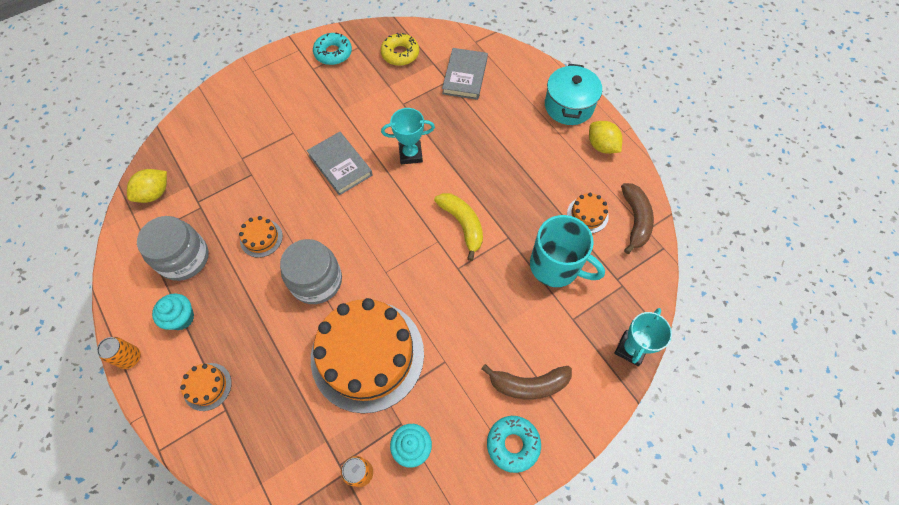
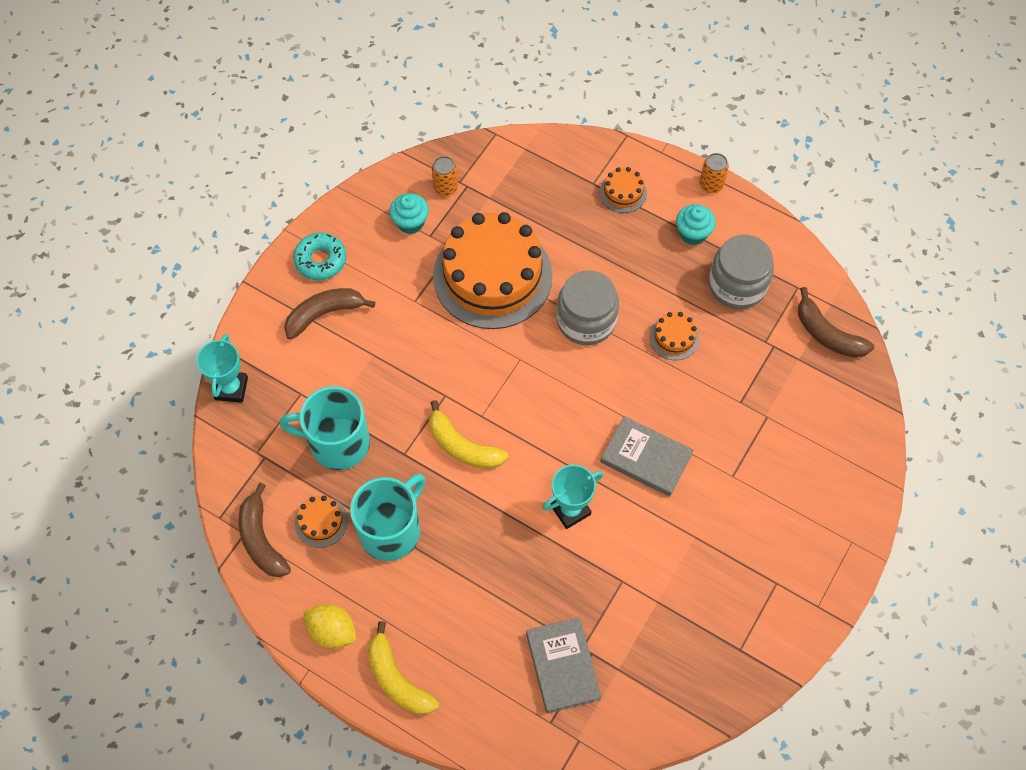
camera: 155 degrees right, 0 degrees up
yellow lemon [127,169,167,203] -> brown banana [798,287,874,358]
turquoise donut [313,32,352,65] -> none
yellow donut [381,33,419,66] -> none
turquoise pot [545,64,602,125] -> yellow banana [368,621,439,715]
none -> turquoise mug [350,474,426,561]

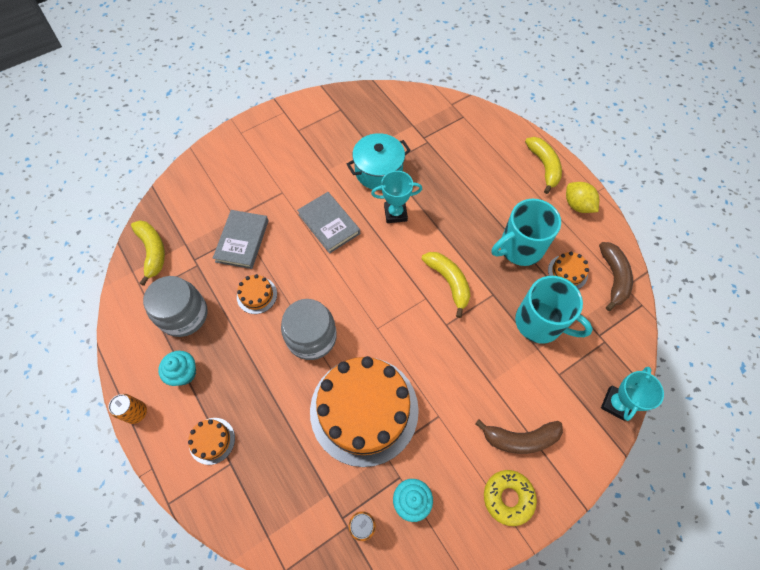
camera: 155 degrees left, 0 degrees up
turquoise donut [293,233,346,280] -> yellow donut [484,470,537,526]
grey book [526,617,602,713] -> grey book moved to [213,210,269,269]
brown banana [798,287,874,358] -> yellow banana [131,220,165,286]
none -> turquoise pot [347,133,411,190]

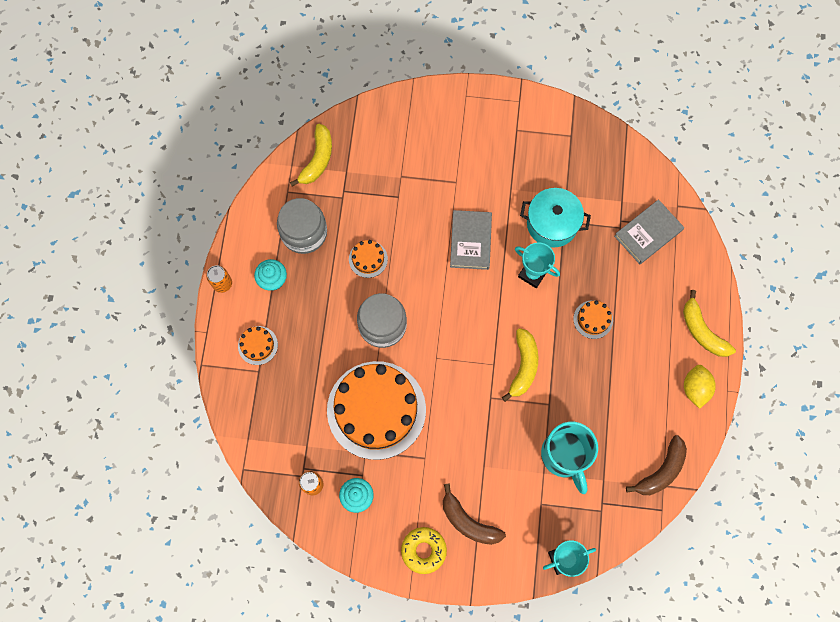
camera: 40 degrees right, 10 degrees up
grey book [213,210,269,269] -> grey book moved to [614,200,684,264]
turquoise mug [492,199,561,266] -> none
yellow banana [525,137,562,194] -> yellow banana turned 120 degrees clockwise [683,290,736,357]
orange cake [548,252,589,289] -> orange cake moved to [573,300,613,339]

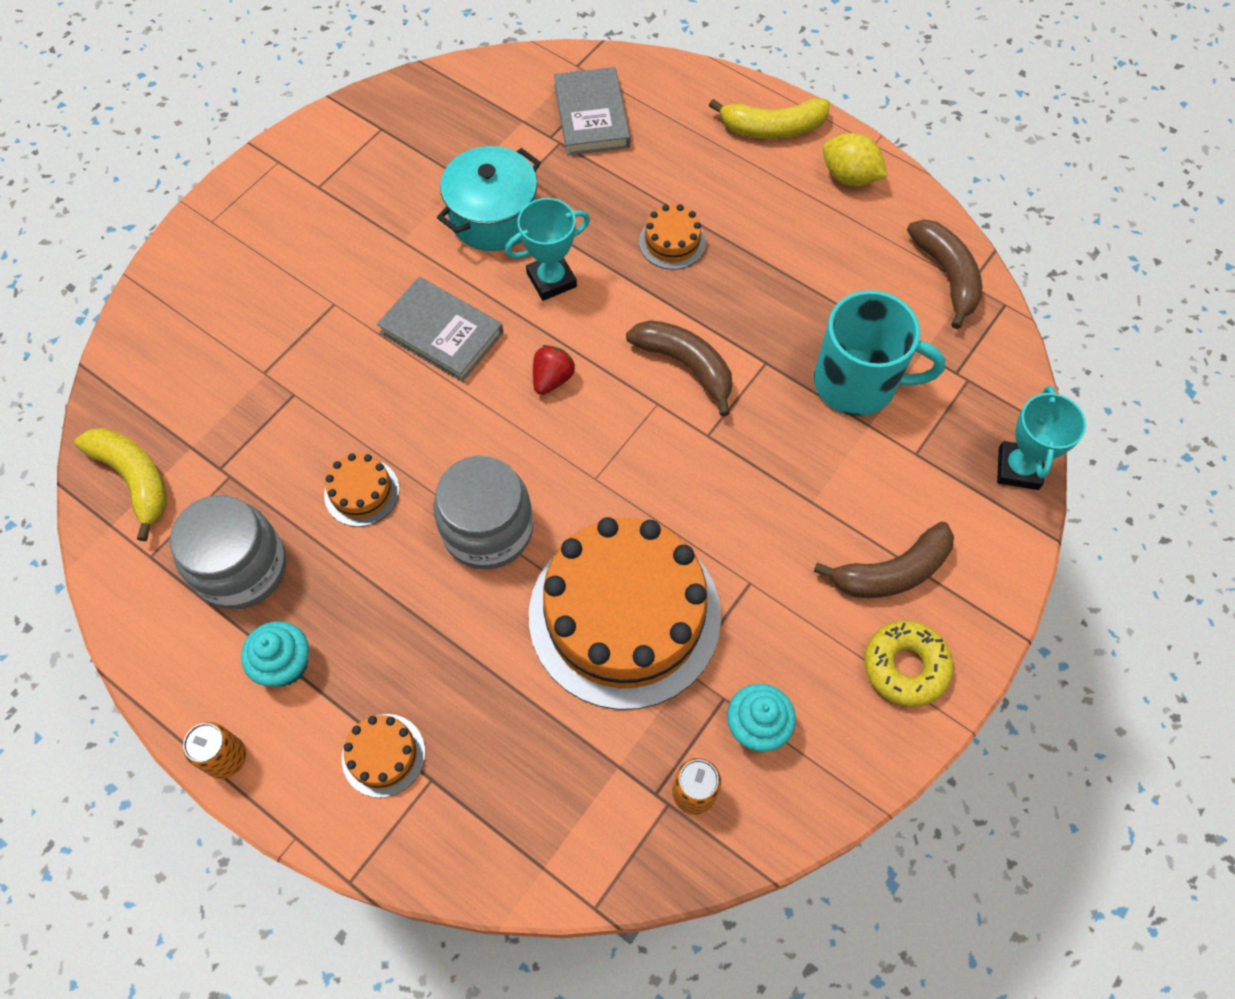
camera: 60 degrees left, 10 degrees down
yellow banana [502,328,538,402] -> brown banana [626,320,732,416]
none -> red strawberry [533,345,575,395]

